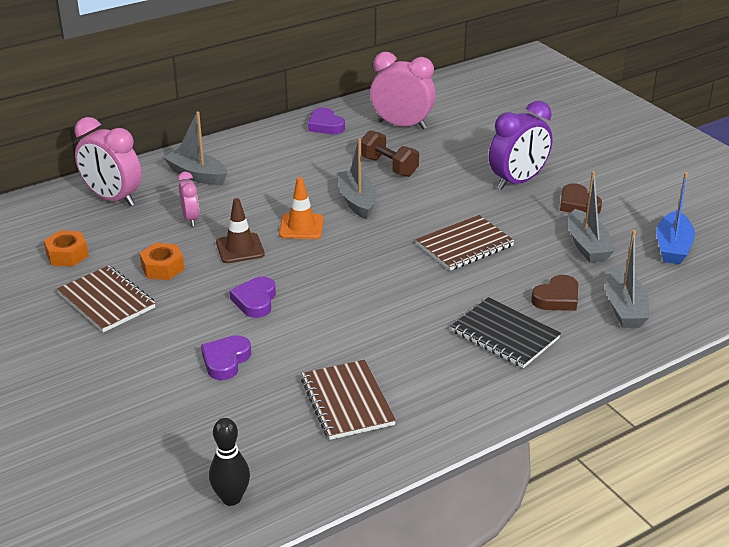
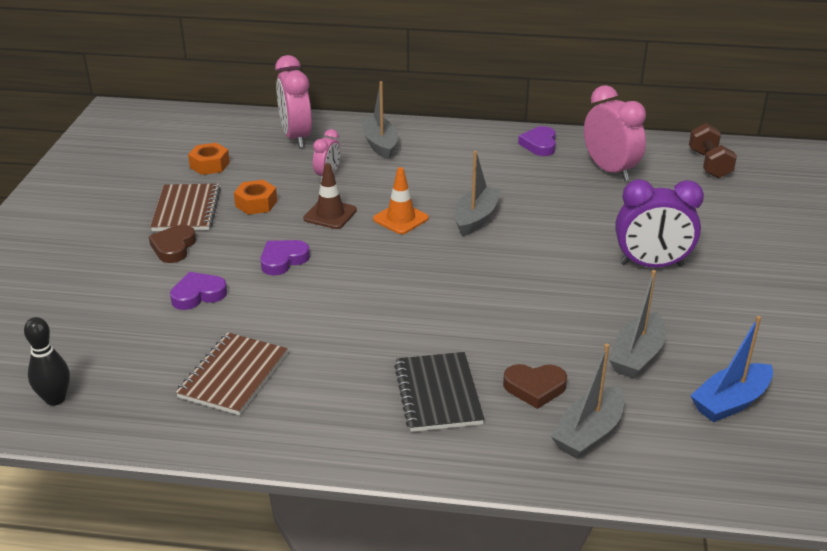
camera: 40 degrees right, 0 degrees up
brown dumbbell [361,130,419,177] -> brown dumbbell moved to [689,123,737,178]
brown notebook [416,215,515,271] -> none
brown heart [560,183,602,214] -> brown heart moved to [149,225,196,263]

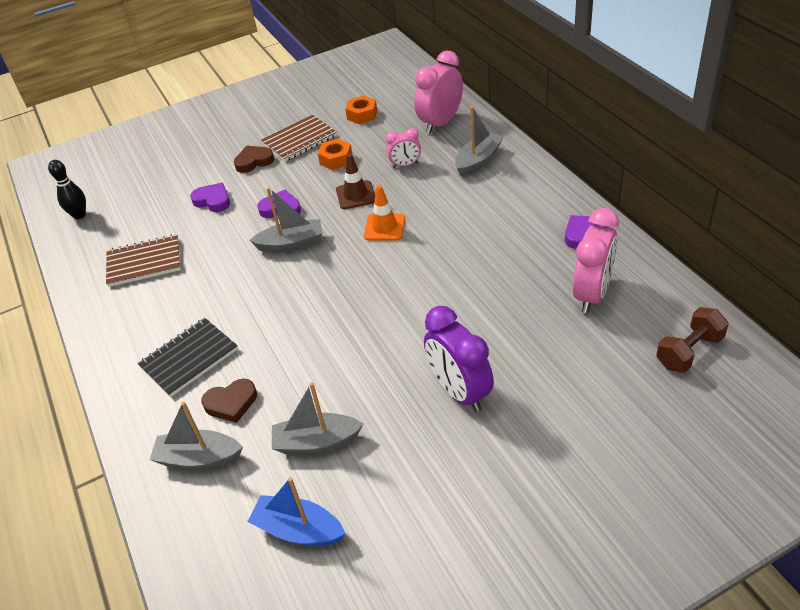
camera: 60 degrees right, 10 degrees up
grey boat [454,151,501,237] -> grey boat moved to [249,187,323,253]
brown heart [503,364,567,409] -> brown heart turned 75 degrees counterclockwise [201,378,257,423]

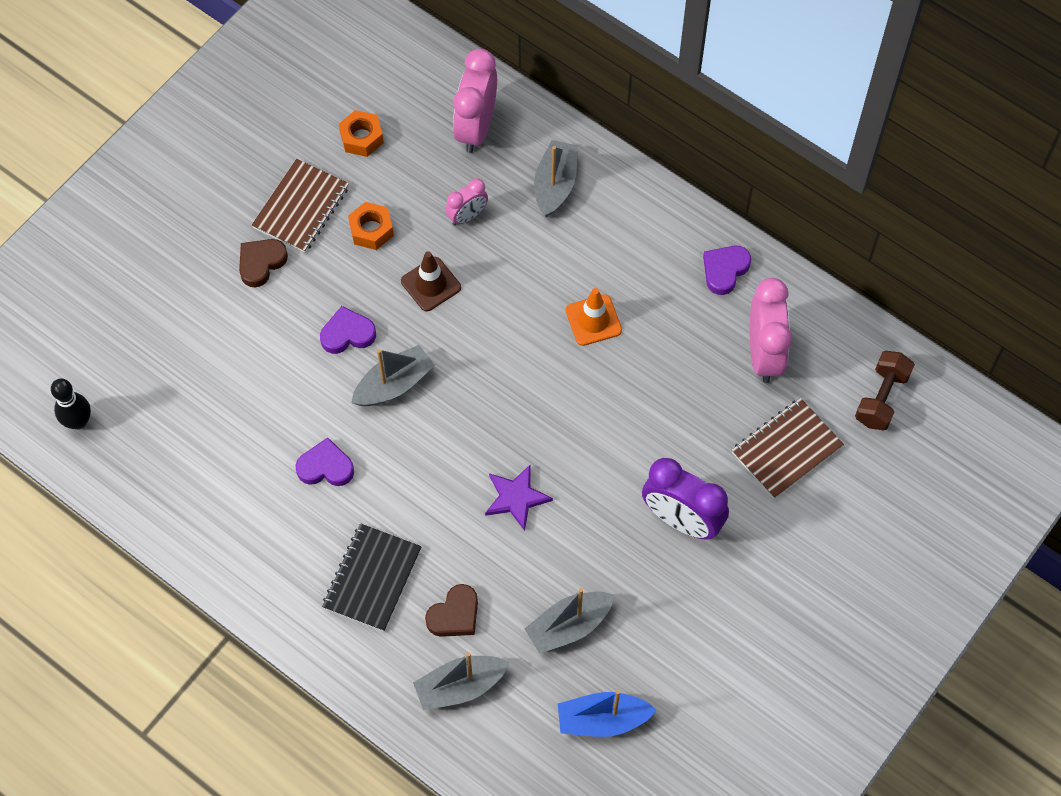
camera: 30 degrees left, 20 degrees up
brown notebook [106,234,181,287] -> brown notebook moved to [732,398,844,499]
purple heart [190,183,230,212] -> purple heart moved to [295,438,354,486]
orange traffic cone [364,185,405,241] -> orange traffic cone moved to [566,288,622,346]
none -> purple star [485,464,553,531]

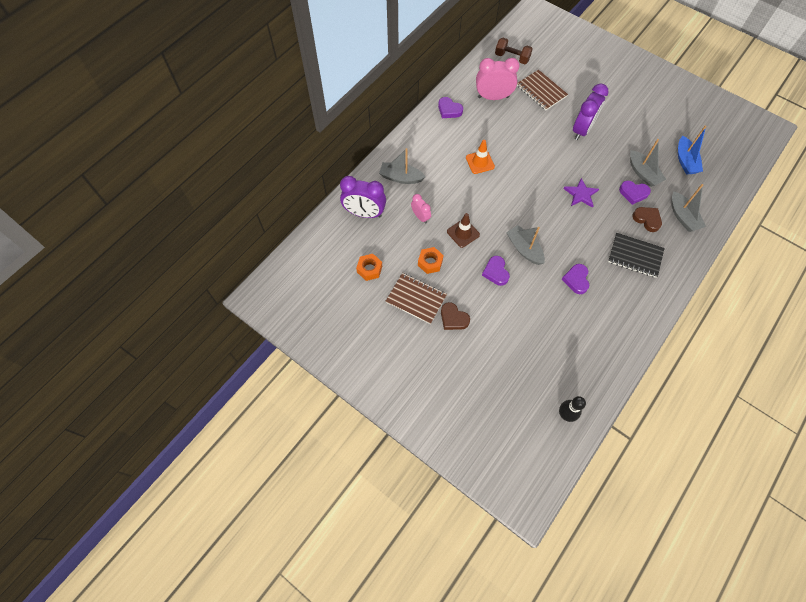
camera: 90 degrees left, 0 degrees up
pink clock [453,48,497,153] -> purple clock [340,176,386,218]
none -> purple heart [619,181,651,205]

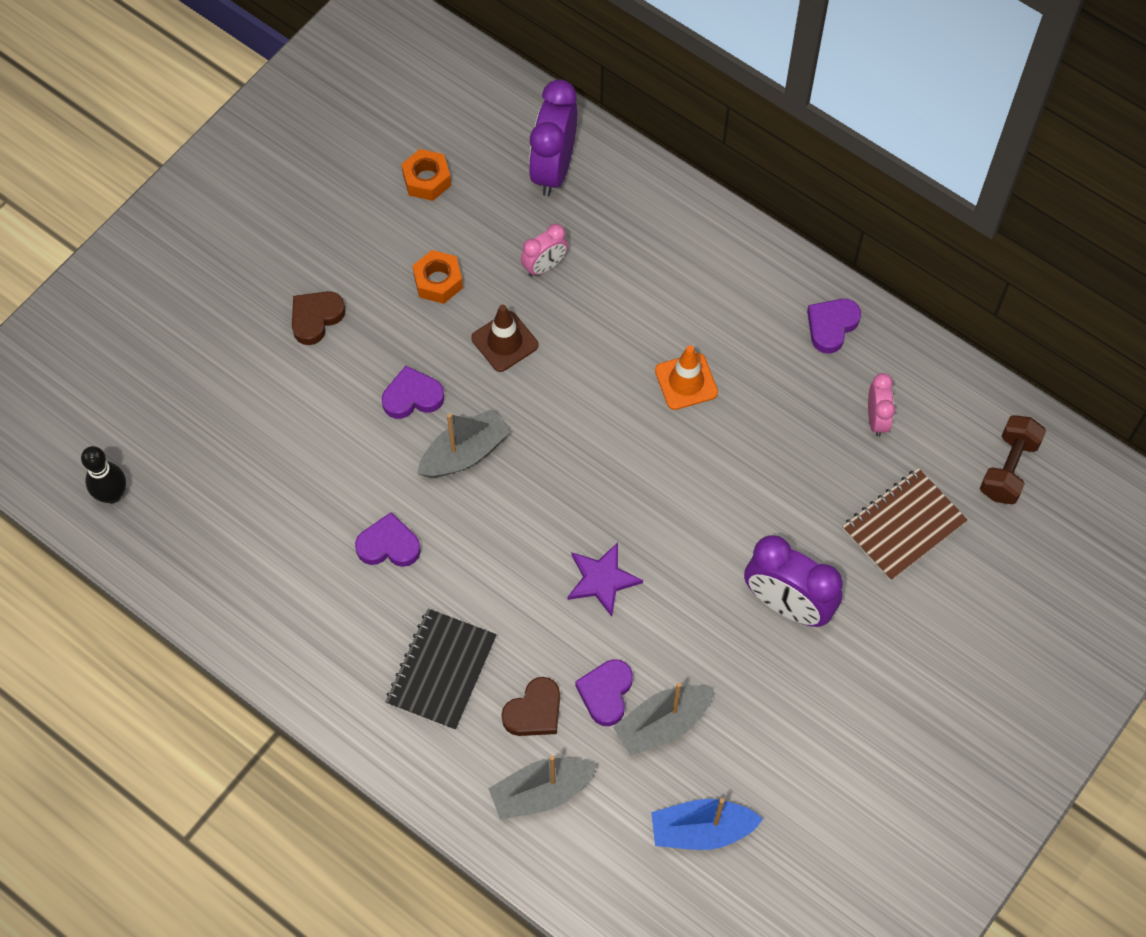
camera: 90 degrees right, 0 degrees up
grey boat [379,148,425,184] -> none
brown notebook [386,273,447,324] -> none
pink clock [476,58,520,100] -> pink clock [868,373,895,437], size x0.55

